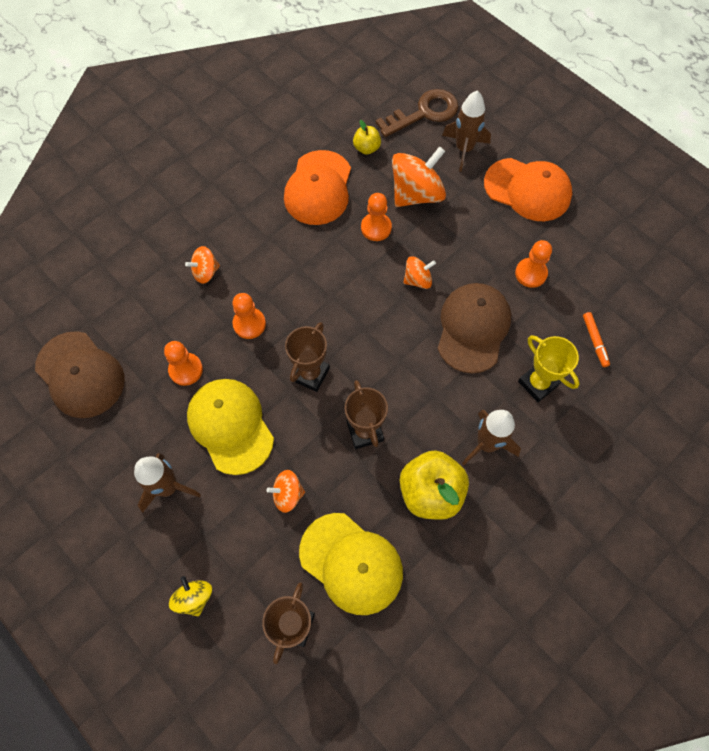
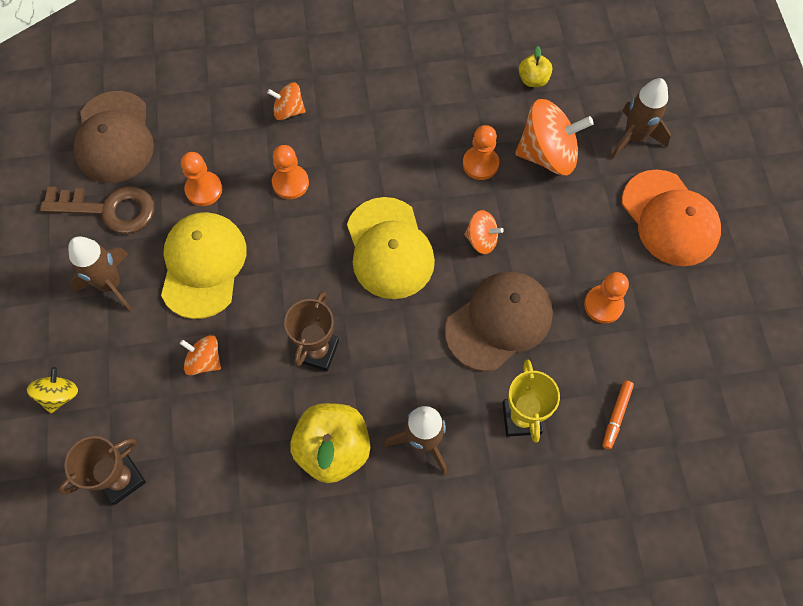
camera: 35 degrees right, 0 degrees up
orange cap [284,150,351,225] -> none
brown trophy [285,322,330,392] -> none
yellow cap [299,513,403,615] -> yellow cap moved to [347,197,435,299]
brown key [375,89,458,137] -> brown key moved to [40,186,155,234]

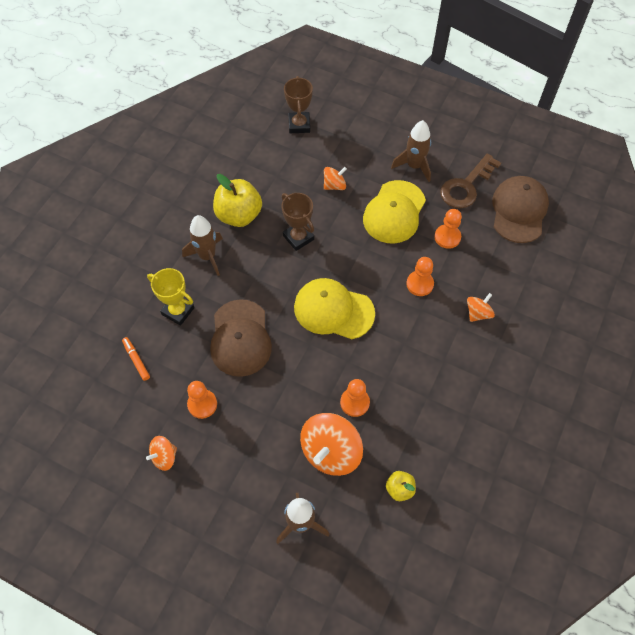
camera: 125 degrees right, 5 degrees down
yellow spinning top [27,367,78,413] -> none
brown cap [74,91,154,183] -> brown cap turned 75 degrees clockwise [492,176,549,243]
yellow cap [161,212,247,319] -> yellow cap turned 75 degrees clockwise [363,180,426,244]
orange spinning top [464,210,504,254] -> orange spinning top moved to [146,436,177,471]
orange cap [622,170,721,266] -> none

